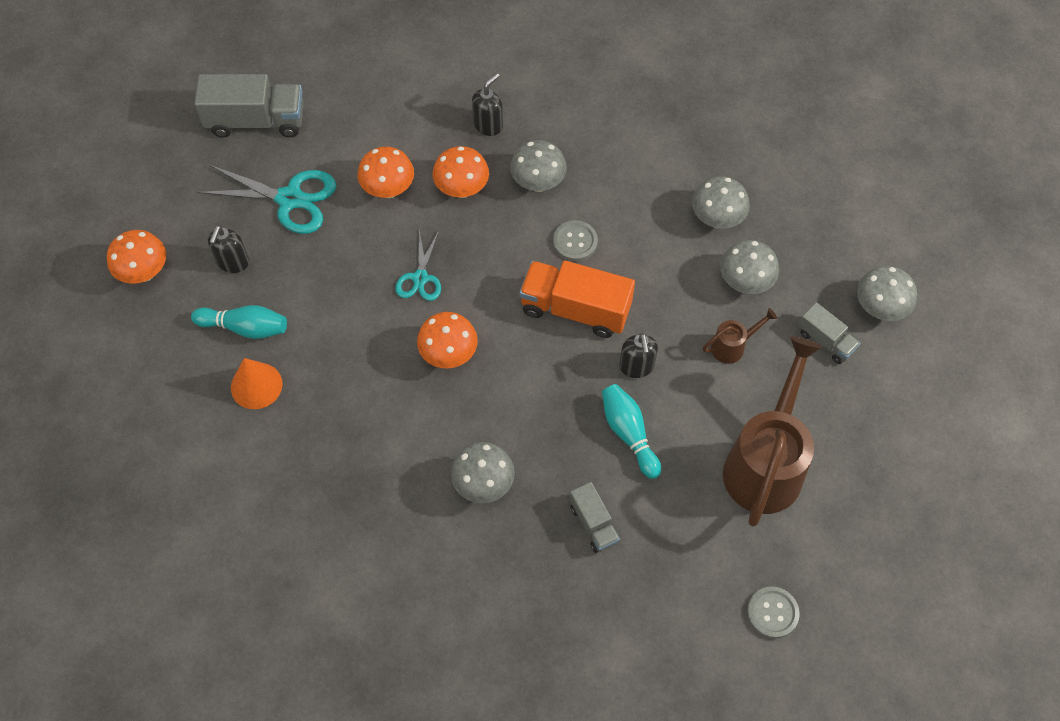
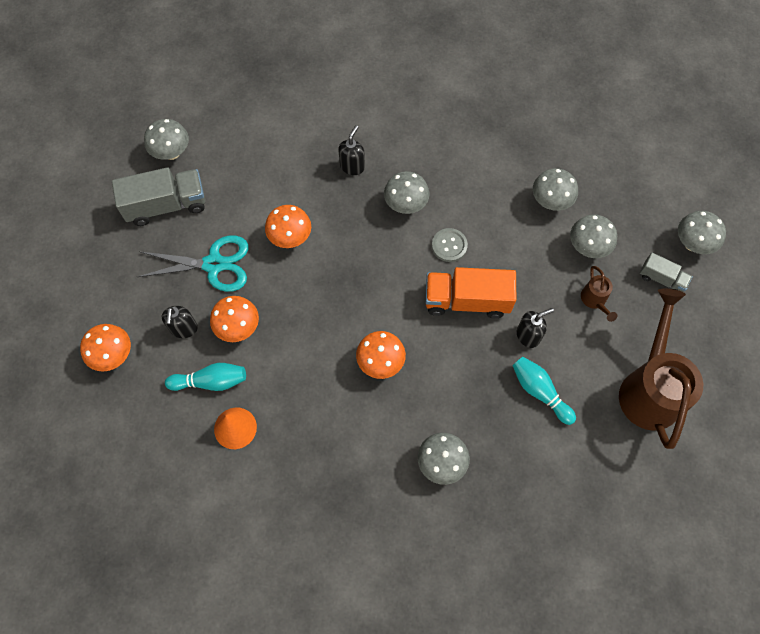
camera: 15 degrees left, 5 degrees up
turquoise scissors [395,230,441,301] -> none
orange mushroom [432,146,489,198] -> orange mushroom moved to [210,296,259,342]
grey truck [570,482,620,553] -> none
black soap dispenser [620,333,658,378] -> black soap dispenser turned 90 degrees counterclockwise [517,308,554,348]
brown watering can [703,308,777,364] -> brown watering can turned 120 degrees clockwise [581,266,617,322]
grey button [747,586,800,639] -> none
none -> grey mushroom [144,119,189,160]

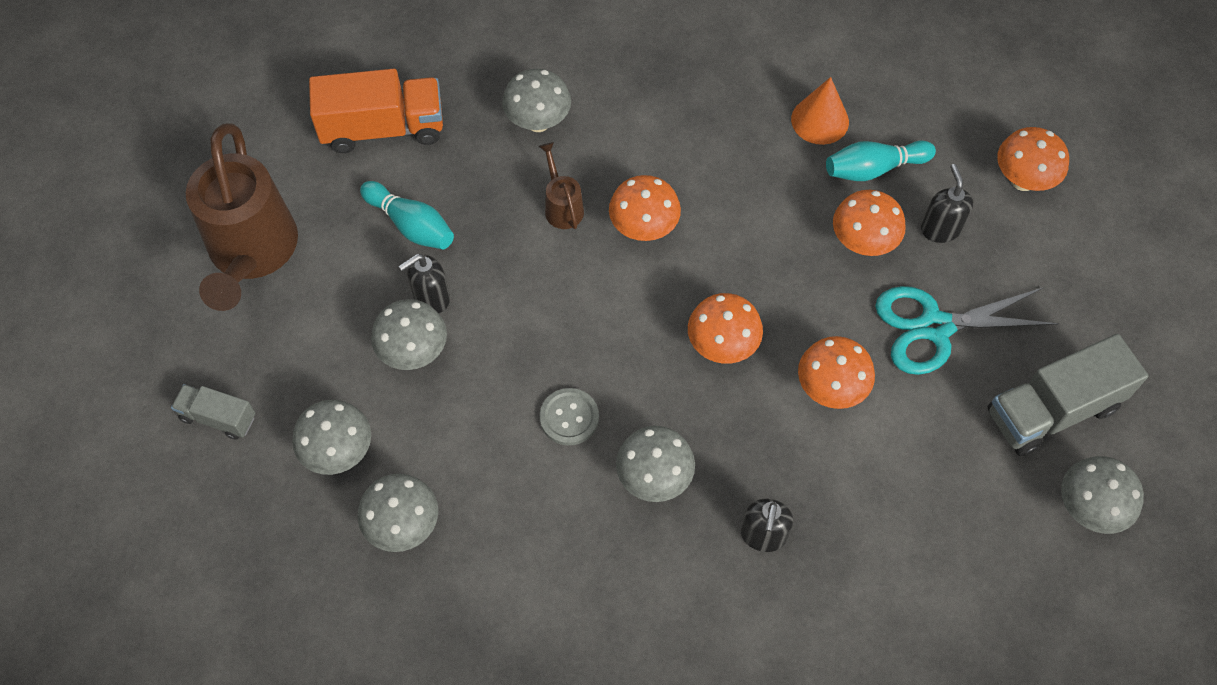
camera: 170 degrees right, 5 degrees down
orange truck [426,267,516,319] -> orange truck moved to [309,69,443,153]
brown watering can [581,266,617,322] -> brown watering can moved to [539,142,584,229]
grey mushroom [678,211,726,254] -> grey mushroom moved to [371,299,447,370]
none -> orange mushroom [688,293,763,364]

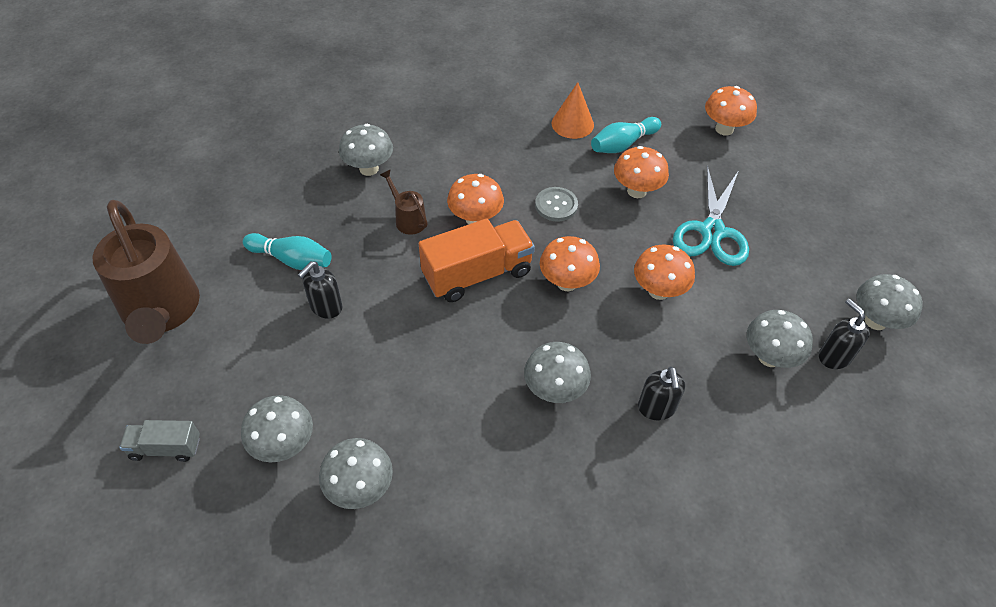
camera: 20 degrees left, 10 degrees down
orange truck [309,69,443,153] -> orange truck moved to [419,219,535,302]
grey mushroom [371,299,447,370] -> grey mushroom moved to [747,310,813,368]
grey button [540,388,599,445] -> grey button moved to [535,187,578,222]
turquoise scissors [875,286,1059,375] -> turquoise scissors turned 45 degrees counterclockwise [673,165,749,266]
black soap dispenser [921,164,973,243] -> black soap dispenser moved to [819,299,870,369]
grey truck [988,334,1149,456] -> none

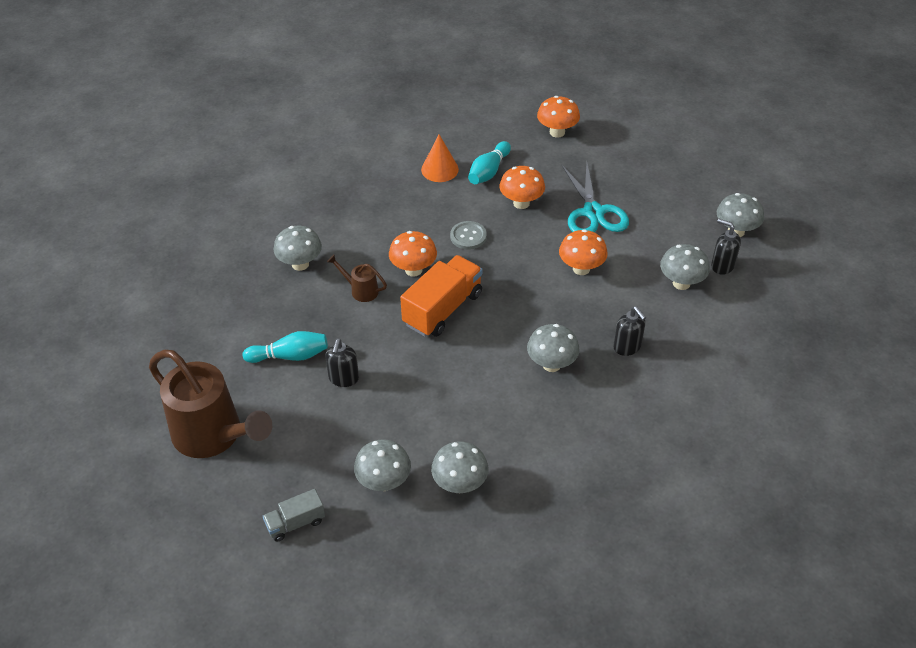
camera: 25 degrees left, 5 degrees down
orange mushroom [540,236,600,291] -> none

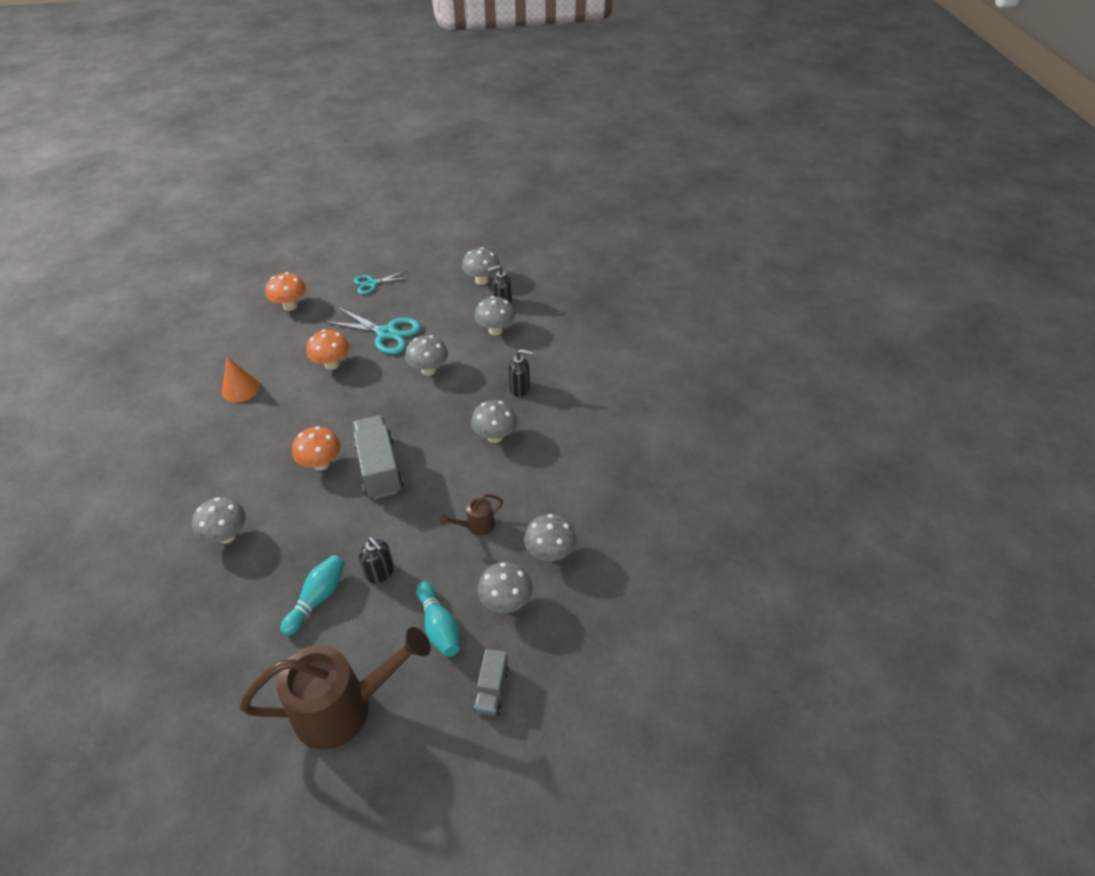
camera: 55 degrees left, 0 degrees up
brown watering can [327,254,387,302] -> brown watering can moved to [440,494,503,536]
orange truck [400,255,482,337] -> grey truck [353,415,403,499]
grey button [450,221,487,250] -> none
turquoise bowling pin [468,141,511,184] -> turquoise bowling pin moved to [416,581,459,657]
orange mushroom [559,229,608,275] -> grey mushroom [405,335,448,376]
none -> turquoise scissors [354,271,408,294]

